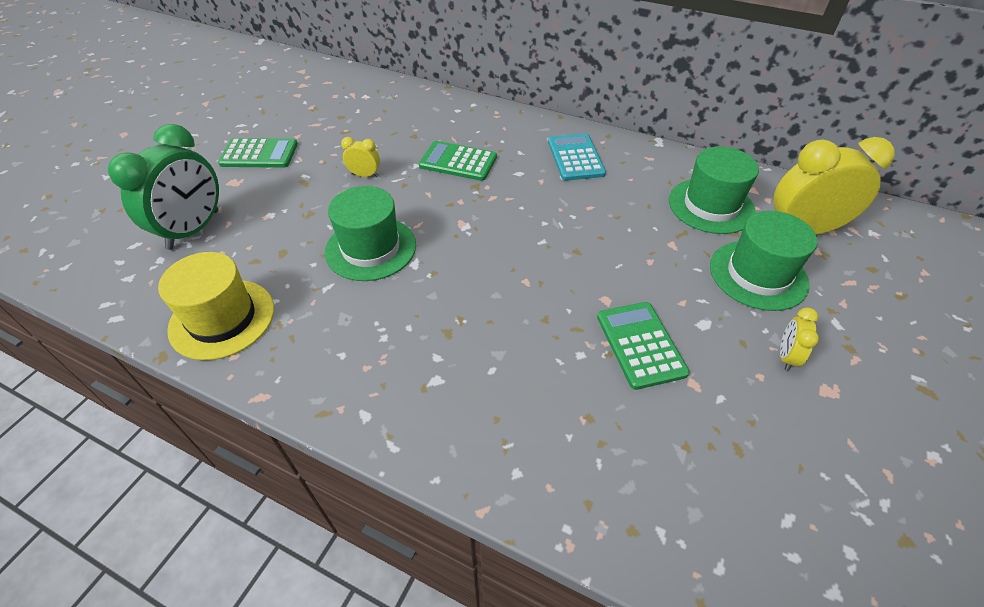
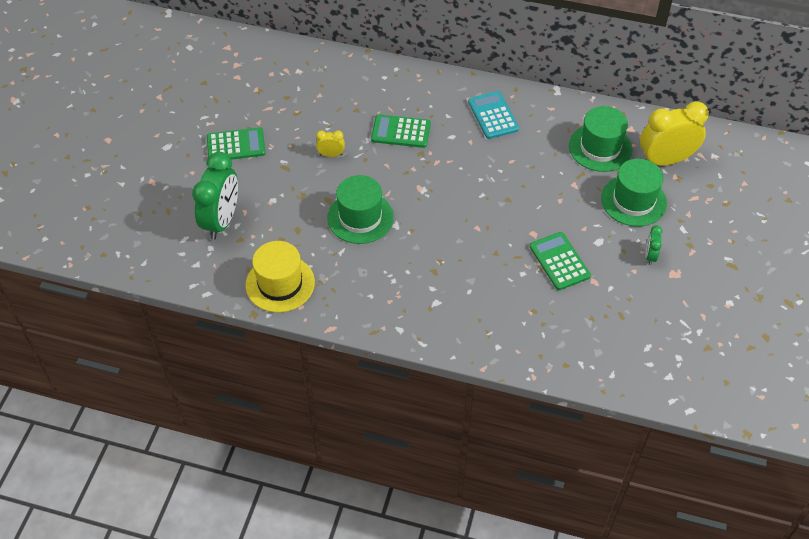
camera: 10 degrees left, 5 degrees up
yellow clock [780,307,819,371] -> green clock [645,225,662,265]

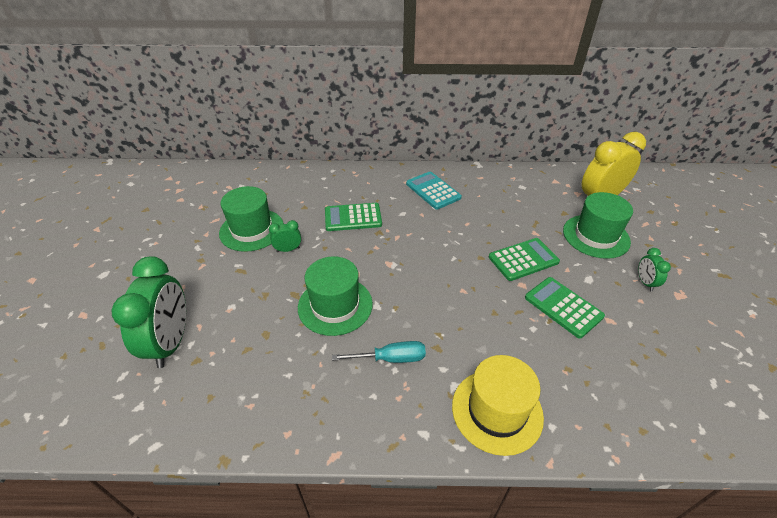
camera: 15 degrees left, 10 degrees down
green calculator [207,127,266,160] -> green calculator moved to [489,238,560,281]
yellow hat [245,241,315,313] -> yellow hat moved to [452,355,544,456]
yellow clock [316,130,345,157] -> green clock [269,220,301,252]
green hat [569,106,632,172] -> green hat moved to [219,186,284,252]
none -> turquoise screwdriver [332,341,426,363]

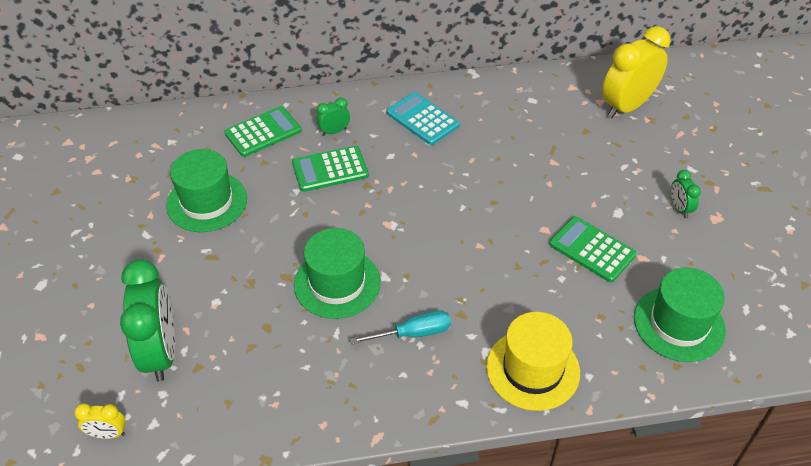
camera: 10 degrees left, 5 degrees up
green clock [269,220,301,252] -> green clock moved to [316,98,350,136]
green calculator [489,238,560,281] -> green calculator moved to [224,106,302,157]
green hat [563,192,633,259] -> green hat moved to [634,267,726,362]
none -> yellow clock [74,403,126,439]

